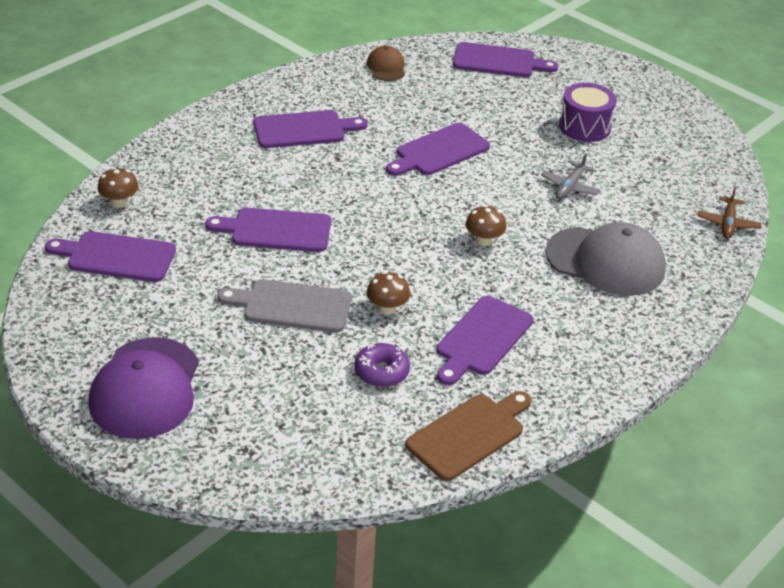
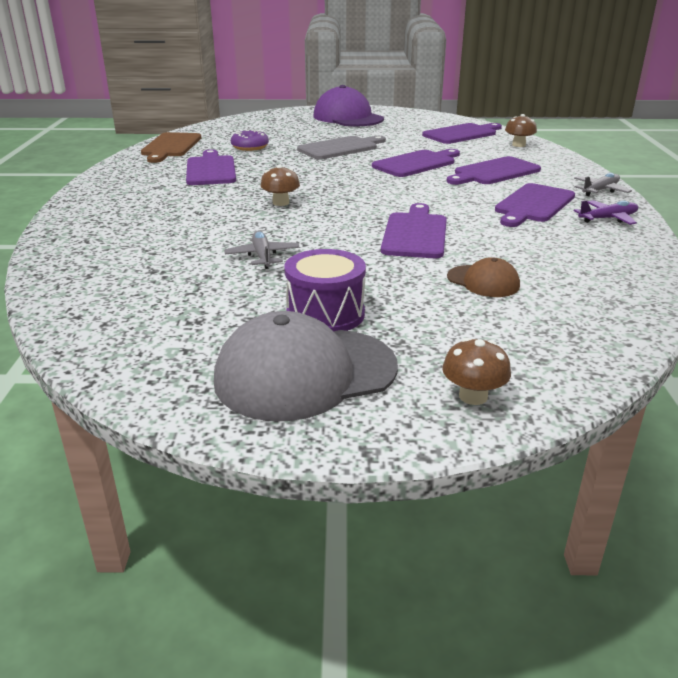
camera: 140 degrees right, 10 degrees down
brown cap [367,45,405,81] -> brown cap moved to [447,257,520,297]
brown mushroom [367,271,410,315] -> brown mushroom moved to [442,338,511,405]
purple cutting board [453,42,558,77] -> purple cutting board moved to [447,156,541,185]
grey cap [545,222,666,296] -> grey cap moved to [214,311,398,421]
brown plane [697,187,761,239] -> none
none -> purple plane [573,200,638,225]
none -> grey plane [574,173,632,196]

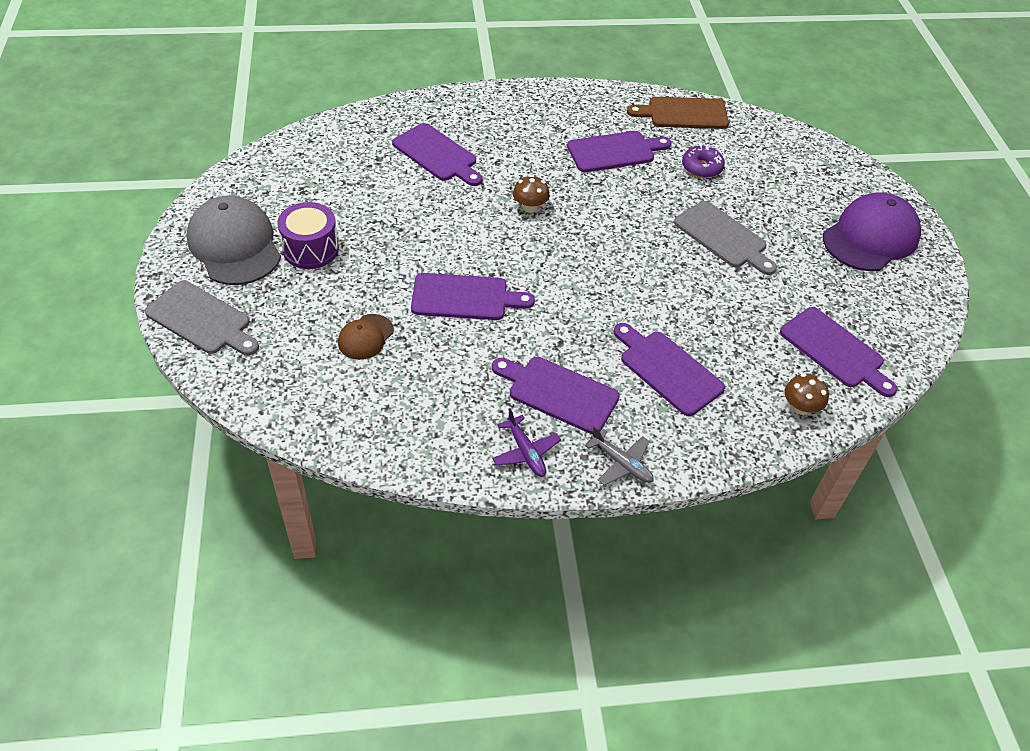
camera: 80 degrees right, 20 degrees up
grey plane [224,231,300,269] -> none
purple cutting board [372,149,460,177] -> purple cutting board moved to [392,123,483,186]
brown mushroom [442,338,511,405] -> grey cutting board [145,281,259,355]

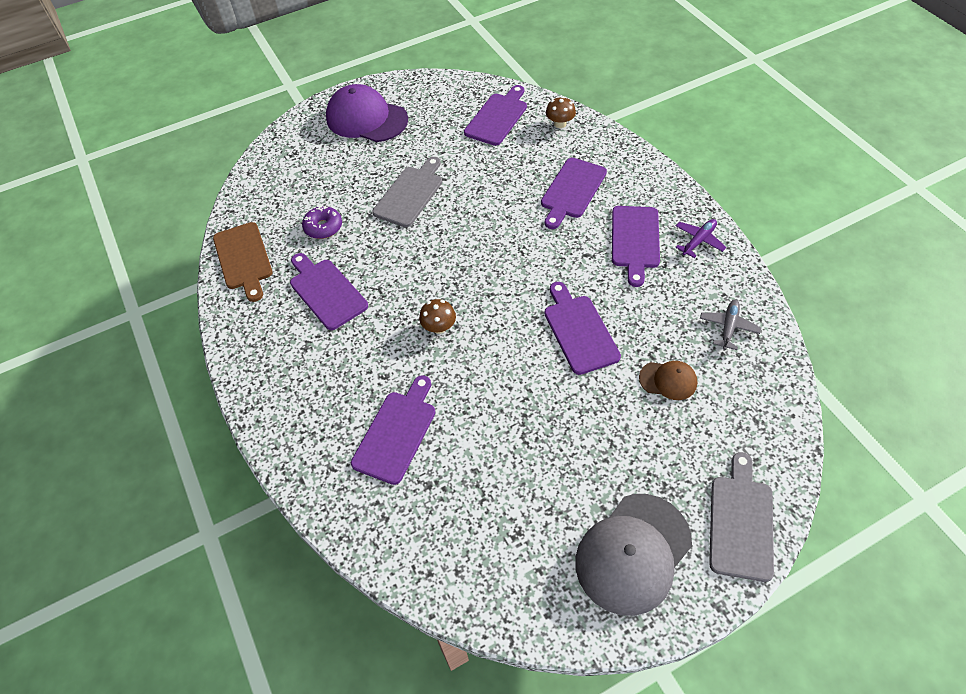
camera: 105 degrees left, 5 degrees up
purple drum [277,202,339,269] -> none
grey plane [585,426,654,486] -> grey plane moved to [700,300,761,350]

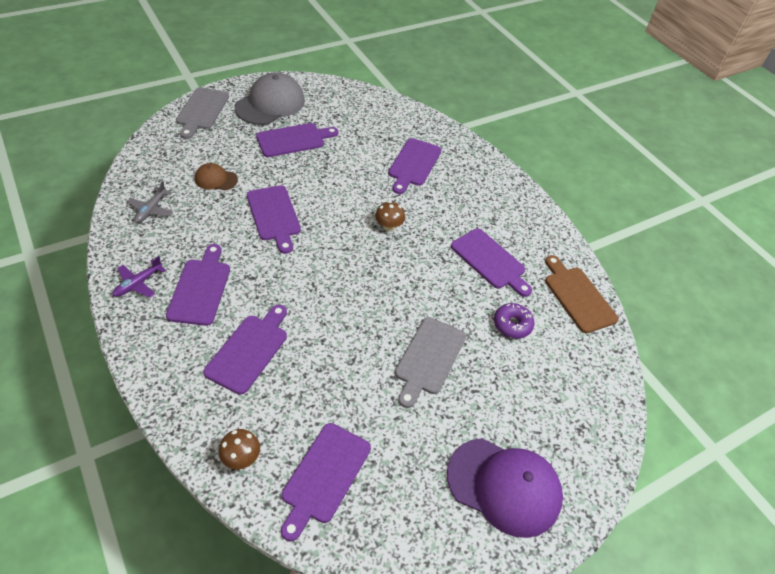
camera: 170 degrees right, 5 degrees down
none -> purple cutting board [256,123,339,157]

